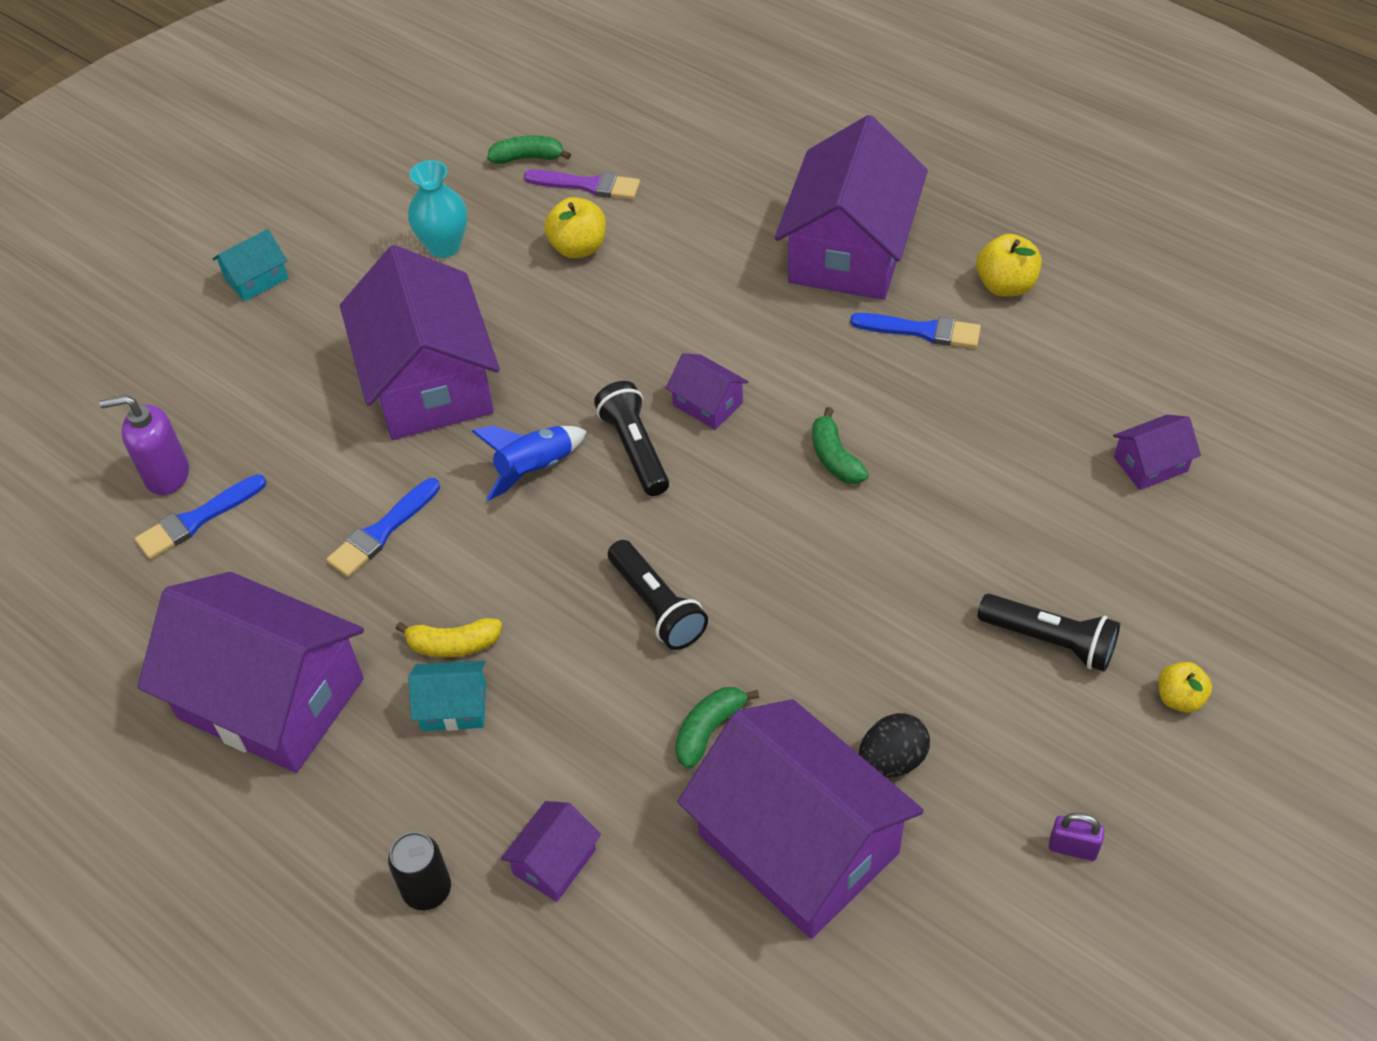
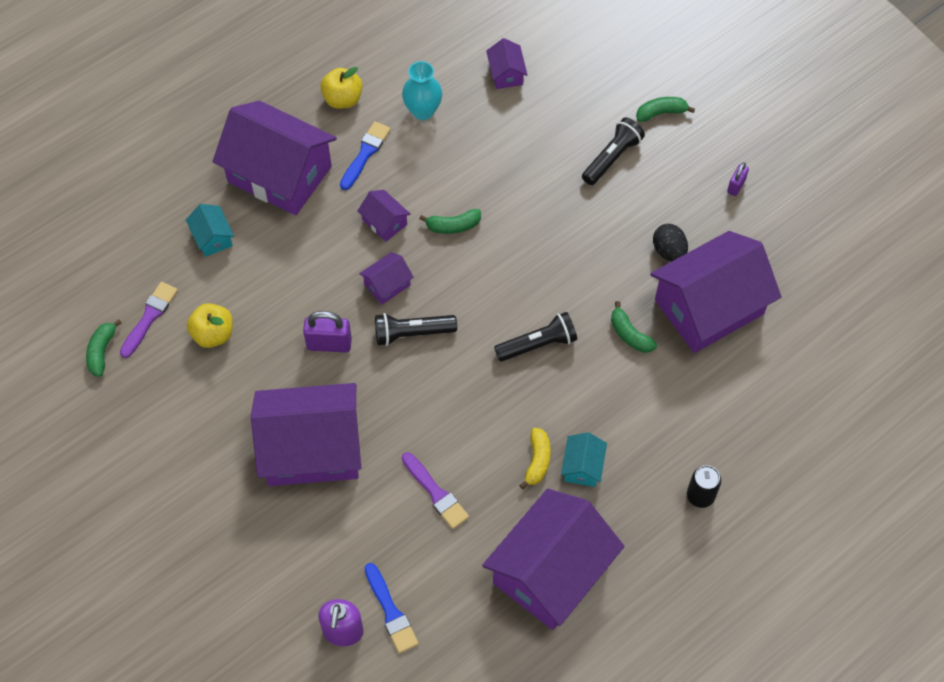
camera: 80 degrees left, 10 degrees up
turquoise house [213,229,288,302] -> turquoise house moved to [186,204,234,257]
blue brush [326,478,440,577] -> purple brush [402,452,469,529]
turquoise vase [408,160,467,258] -> turquoise vase moved to [402,61,442,120]
blue rocket [472,426,587,501] -> none
purple house [501,801,601,902] -> purple house moved to [357,190,411,242]
yellow apple [1158,662,1212,713] -> green banana [636,97,695,122]
none -> purple padlock [303,311,352,353]

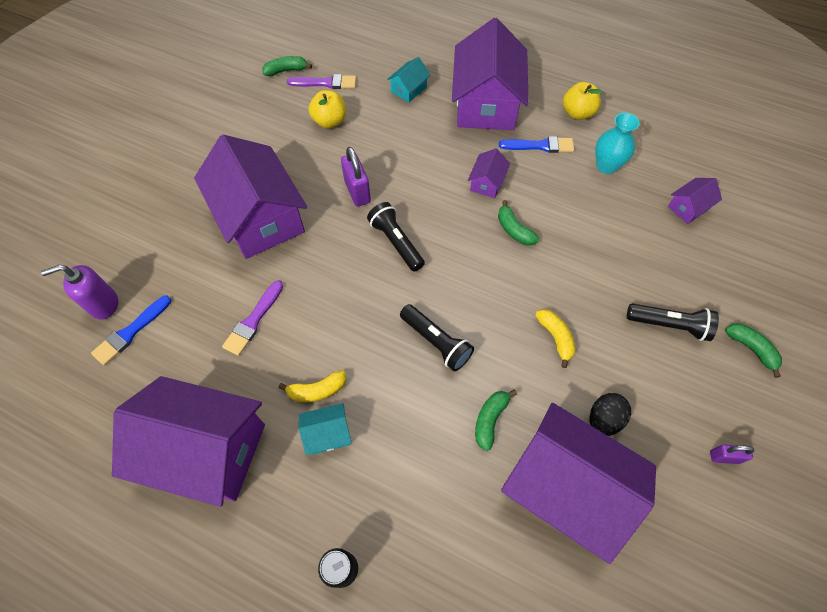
camera: 65 degrees right, 0 degrees up
purple house [359,252,414,305] -> none
none -> yellow banana [535,309,576,368]

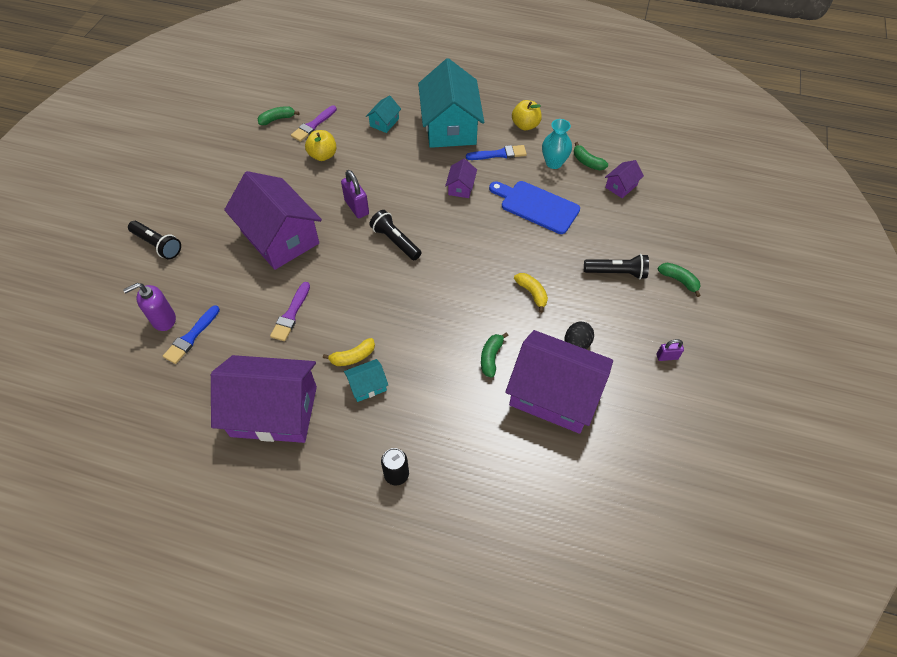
camera: 10 degrees left, 5 degrees down
purple brush [287,74,356,89] -> purple brush turned 135 degrees clockwise [291,105,337,142]
black flashlight [400,304,474,371] -> black flashlight moved to [128,221,181,259]
purple house [452,18,529,130] -> turquoise house [418,58,484,148]
green banana [498,200,539,245] -> green banana moved to [574,142,608,170]
none -> blue cutting board [489,181,580,234]

